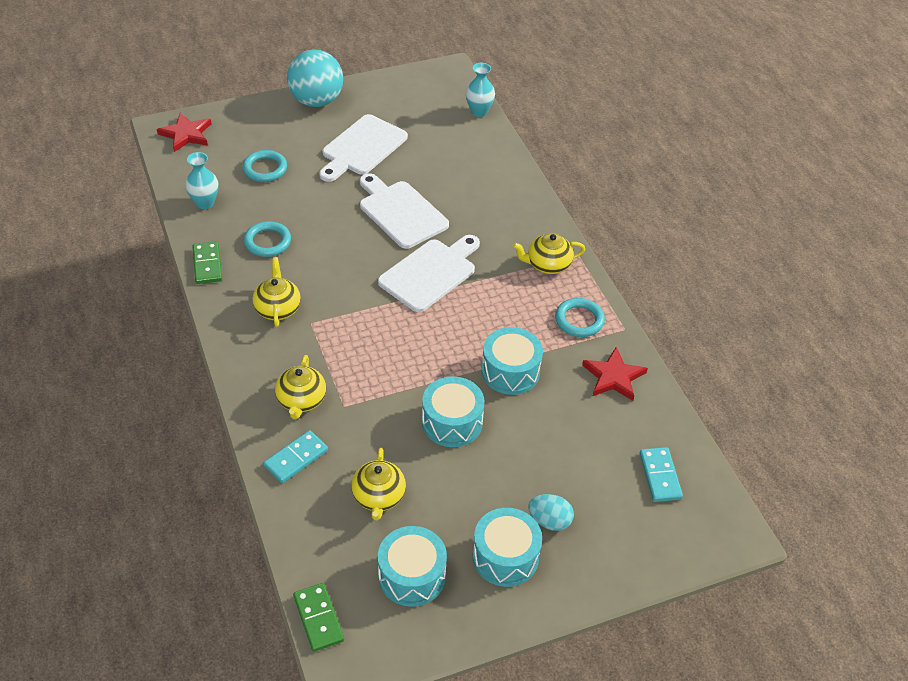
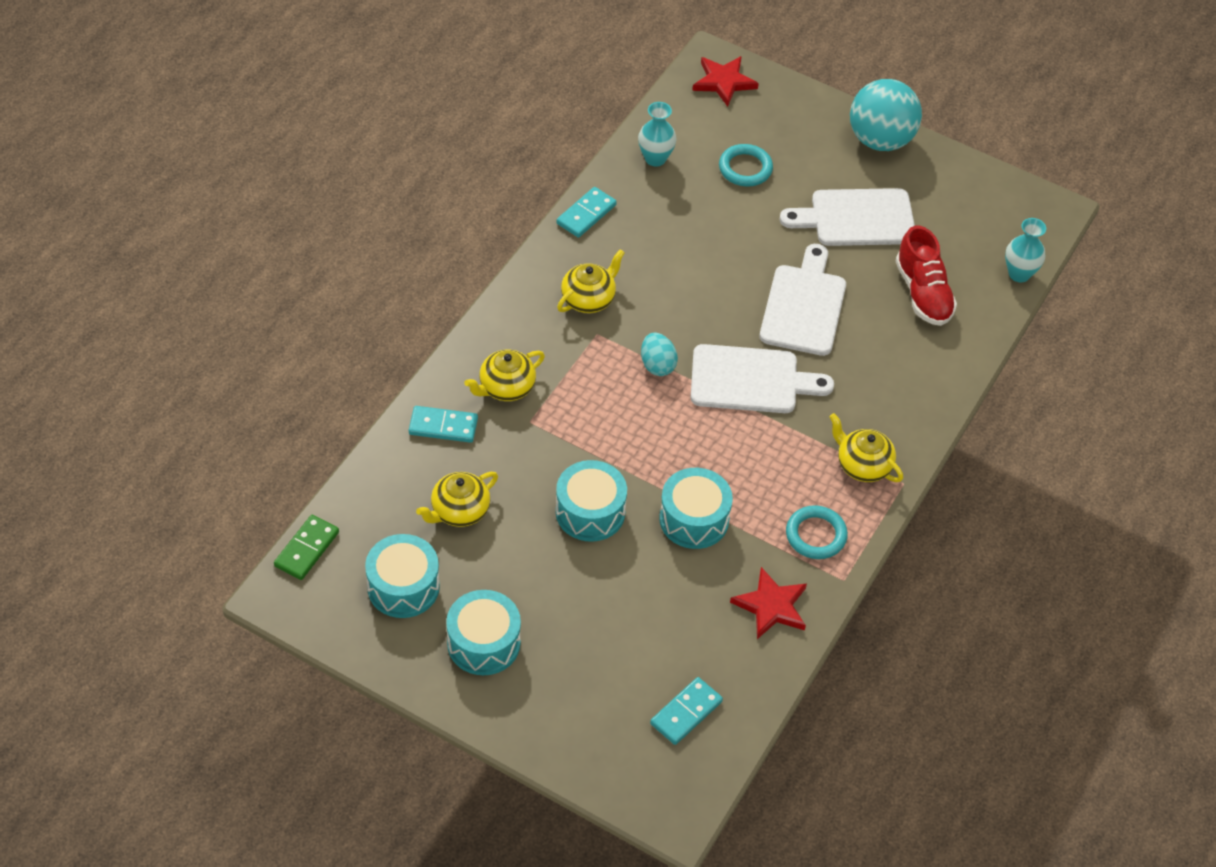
camera: 50 degrees right, 5 degrees up
green domino [192,241,222,284] -> turquoise domino [557,187,617,238]
turquoise ring [244,221,291,257] -> none
turquoise egg [528,494,574,531] -> turquoise egg moved to [641,333,678,376]
none -> red shoe [896,226,957,326]

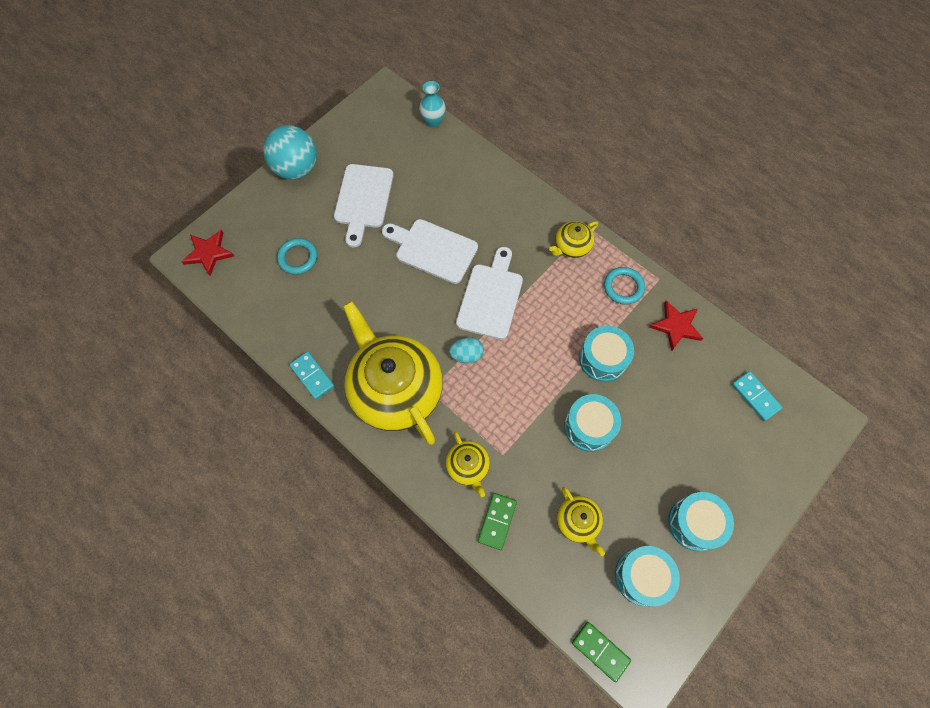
camera: 75 degrees left, 15 degrees up
turquoise domino [409,406,478,443] -> green domino [478,493,517,550]
yellow teapot [557,249,625,313] -> yellow teapot [343,301,443,445], size x2.25
turquoise vase [638,102,676,167] -> none
red shoe [896,226,957,326] -> none

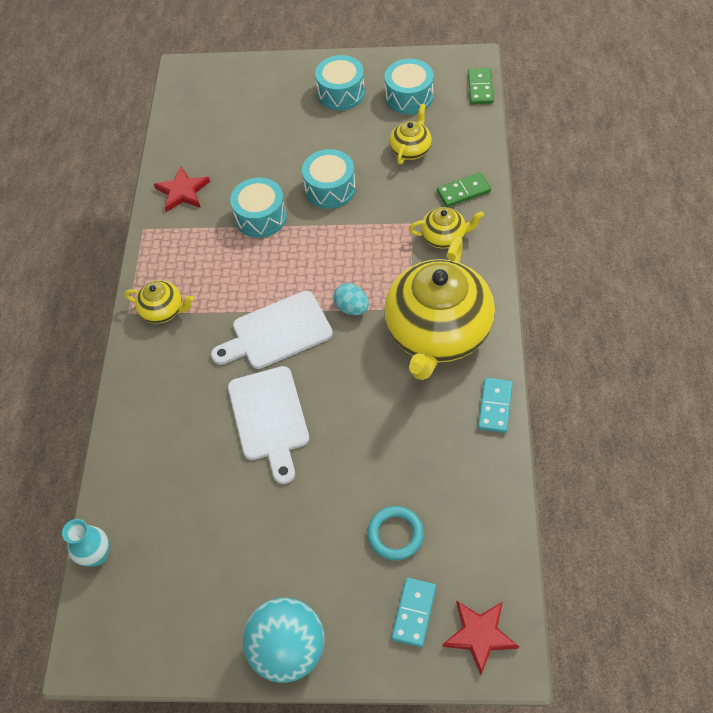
camera: 125 degrees left, 10 degrees down
white cutting board [334,164,394,247] -> none
yellow teapot [446,431,490,497] -> yellow teapot turned 60 degrees clockwise [409,207,484,249]
turquoise ring [604,267,645,305] -> none
turquoise domino [732,371,783,421] -> turquoise domino moved to [392,578,436,647]

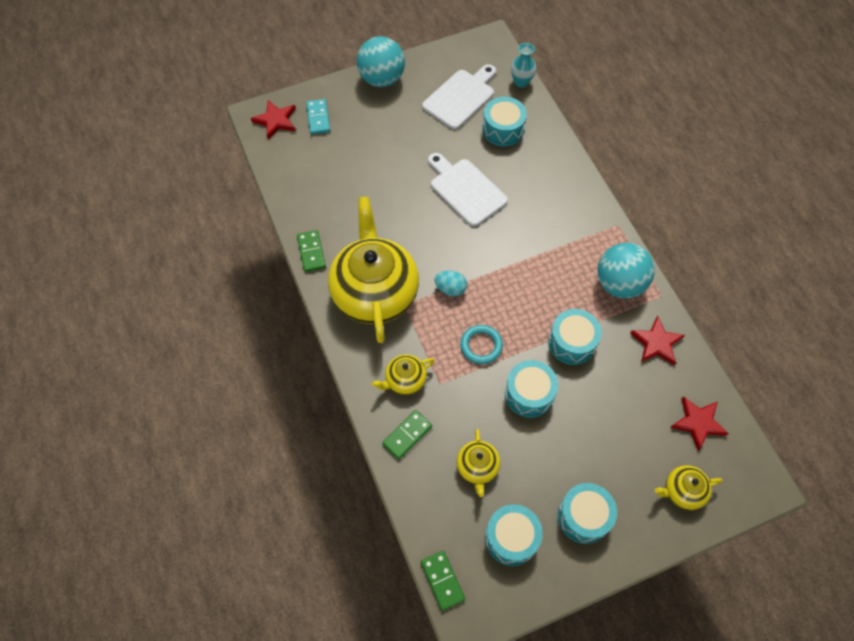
camera: 150 degrees right, 5 degrees up
yellow teapot [124,280,194,324] -> yellow teapot moved to [655,465,722,510]
white cutting board [211,291,333,369] -> white cutting board moved to [422,64,496,129]
turquoise ring [367,506,424,560] -> turquoise ring moved to [460,325,503,364]
turquoise domino [478,378,513,433] -> green domino [297,230,326,272]
none -> turquoise drum [482,97,527,146]
none -> turquoise ball [597,243,655,299]
none -> red star [670,396,729,451]

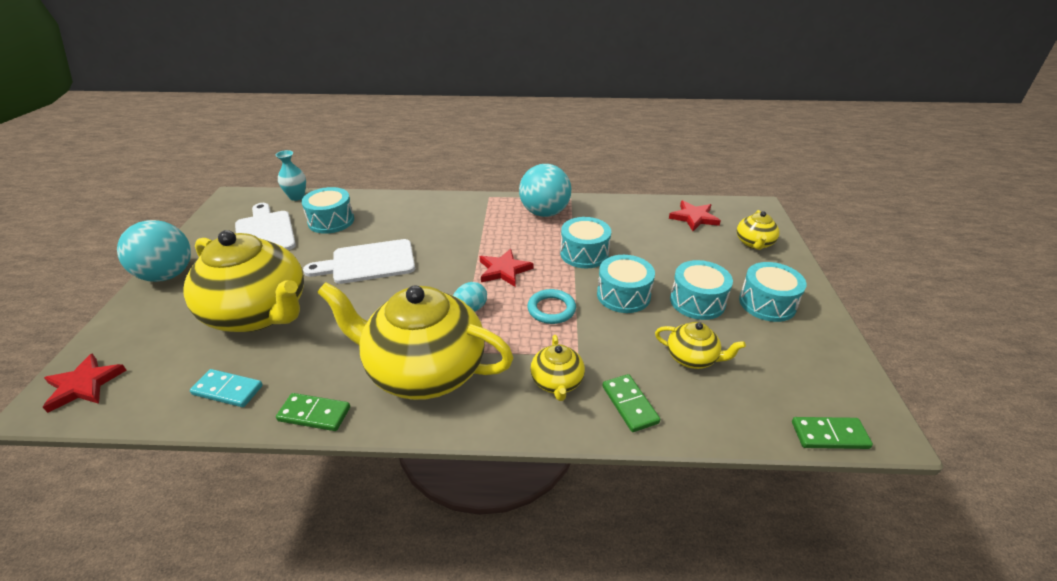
camera: 65 degrees left, 25 degrees down
turquoise domino [306,99,330,134] -> turquoise domino moved to [190,369,263,407]
turquoise drum [485,504,543,566] -> turquoise drum moved to [670,260,733,320]
red star [630,316,685,365] -> red star moved to [480,249,533,287]
none -> yellow teapot [183,230,304,332]

